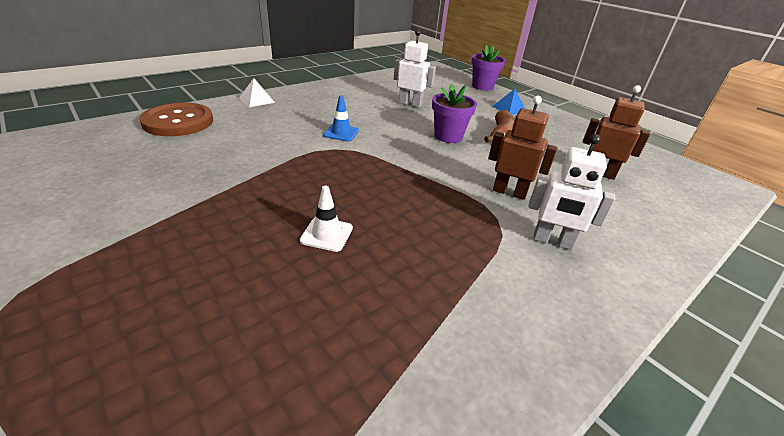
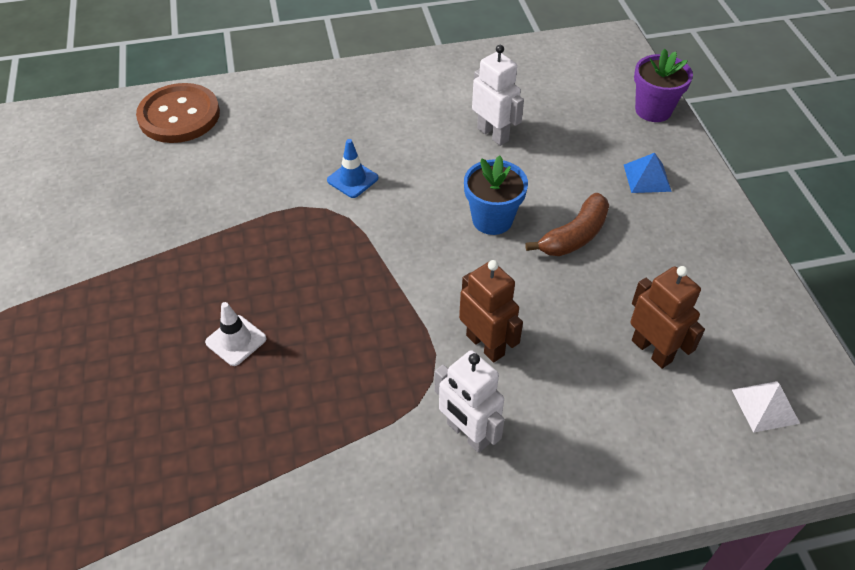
camera: 30 degrees right, 15 degrees up
white pyramid [239,78,275,107] -> white pyramid moved to [732,381,800,433]
purple flower pot [432,84,477,143] -> blue flower pot [464,155,528,235]

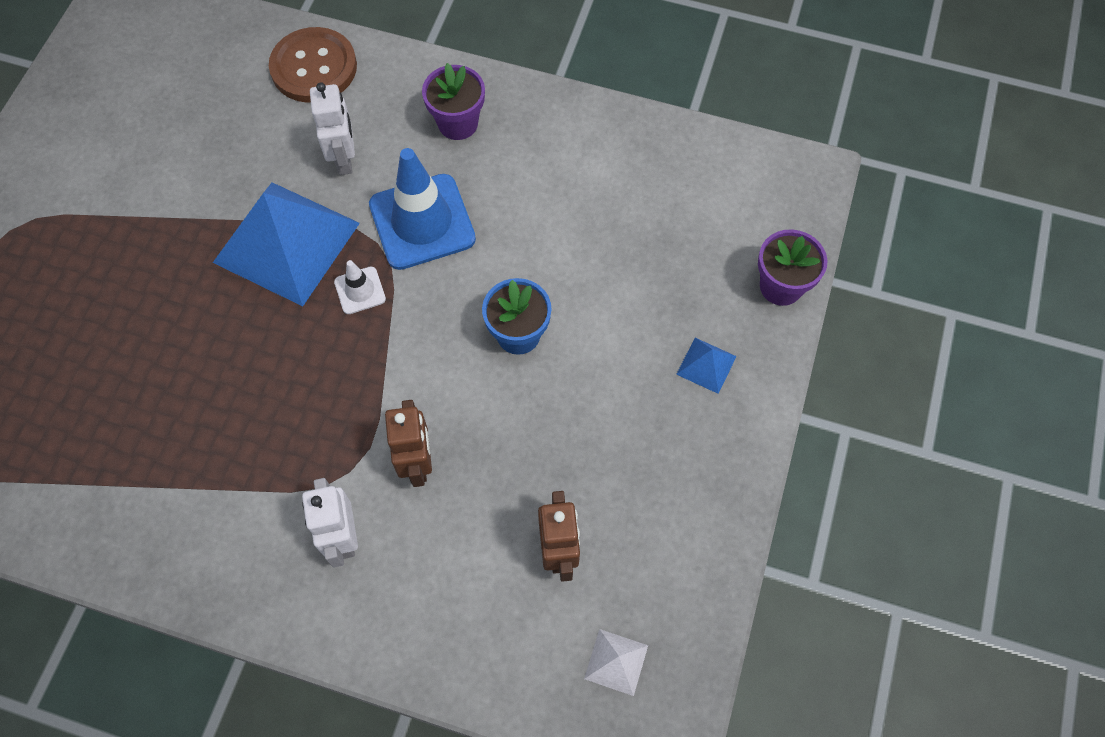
camera: 30 degrees right, 15 degrees up
white traffic cone [205,302,266,366] -> white traffic cone moved to [334,260,386,314]
blue traffic cone [327,139,379,198] -> blue traffic cone [369,148,476,270], size x2.12
white robot [472,45,524,146] -> white robot moved to [310,82,355,175]
brown banana [525,193,609,256] -> none
none -> blue pyramid [213,182,360,306]
none -> purple flower pot [422,63,485,140]

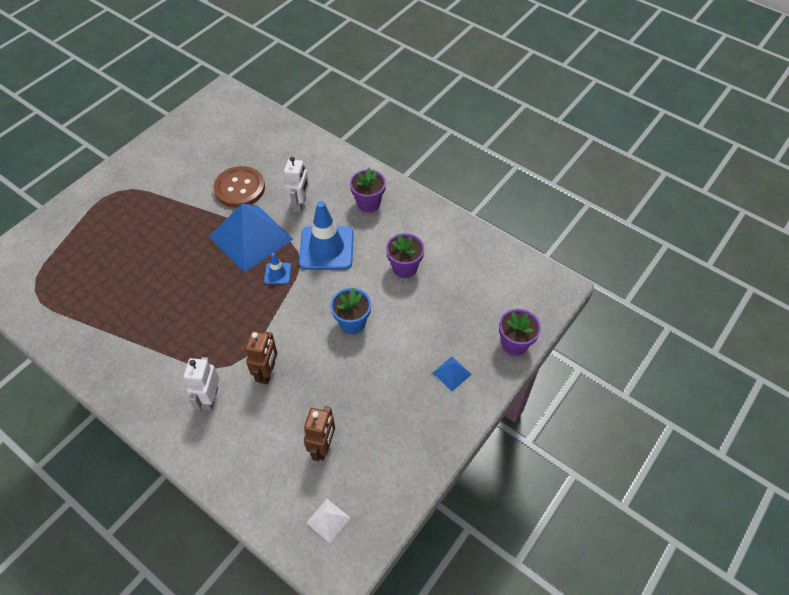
camera: 20 degrees right, 10 degrees down
brown button [269,27,357,103] -> brown button moved to [213,166,265,208]
white traffic cone [334,260,386,314] -> blue traffic cone [264,253,291,284]
none -> purple flower pot [386,233,425,278]

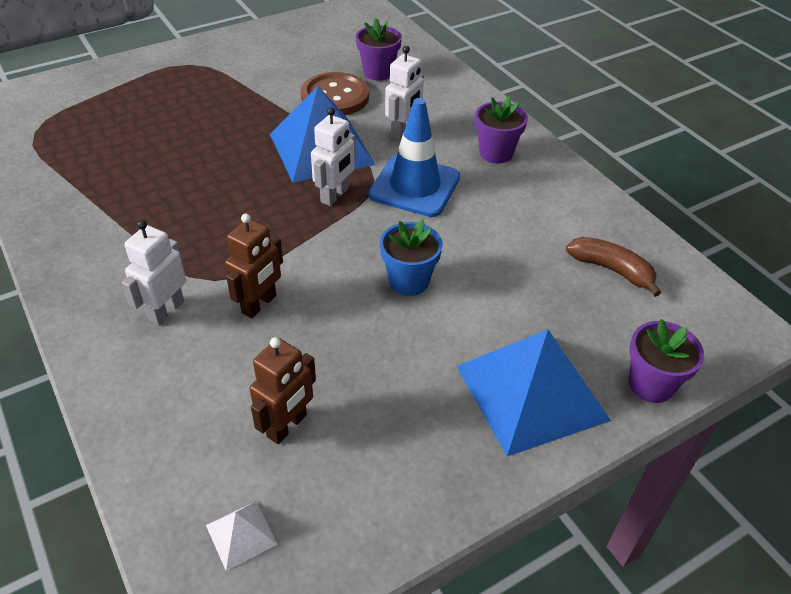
camera: 20 degrees right, 10 degrees down
blue traffic cone [264,253,291,284] -> white robot [311,107,356,206]
purple flower pot [386,233,425,278] -> purple flower pot moved to [356,18,402,81]
blue pyramid [433,356,472,391] -> blue pyramid [456,329,611,456], size x2.44
none -> brown banana [566,237,661,297]

